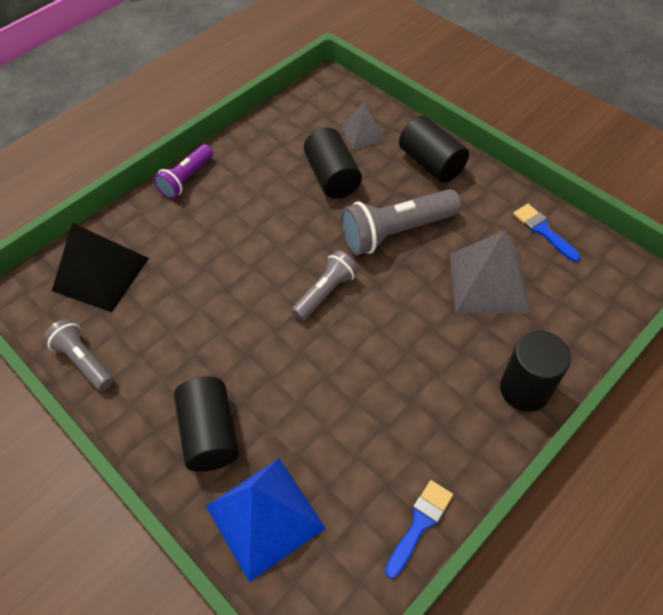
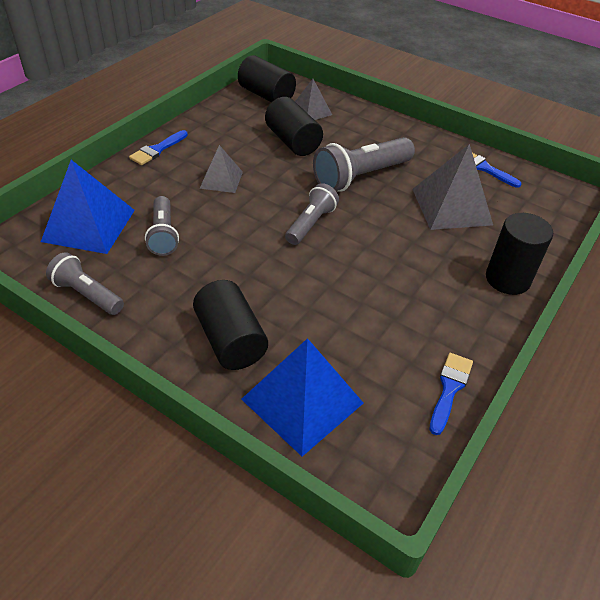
camera: 15 degrees left, 10 degrees down
black pyramid [52,223,149,312] -> blue pyramid [41,160,135,254]
purple flashlight [154,144,213,199] -> blue brush [129,130,188,165]
black cylinder [399,115,469,183] -> black cylinder moved to [238,55,296,102]
none -> grey flashlight [145,196,179,256]
none -> grey pyramid [200,145,243,193]

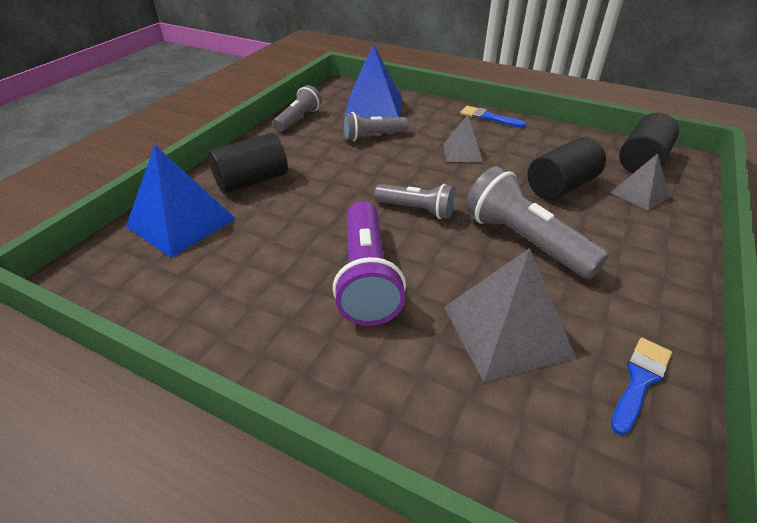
camera: 85 degrees right, 5 degrees down
blue brush [430,353,473,435] -> none
black cylinder [486,213,553,295] -> none
none -> purple flashlight [333,201,406,326]

